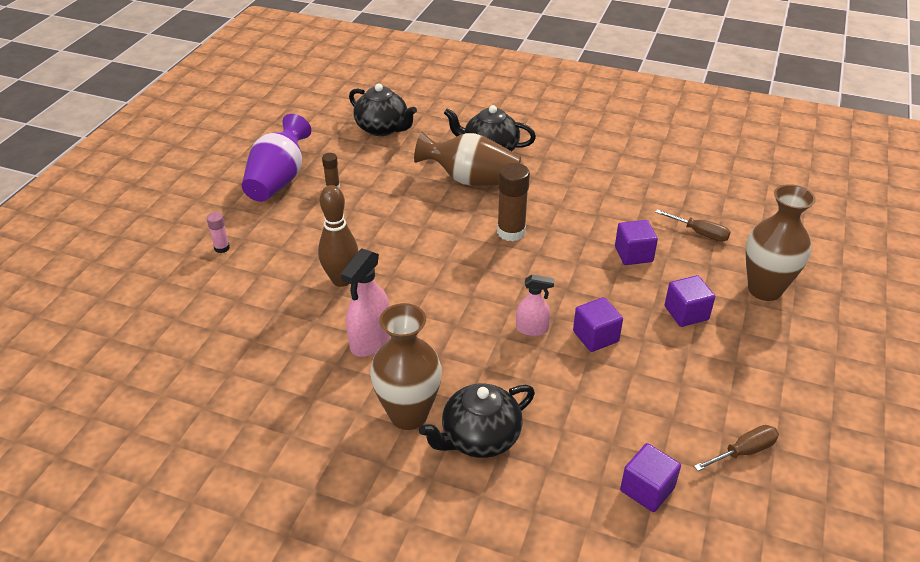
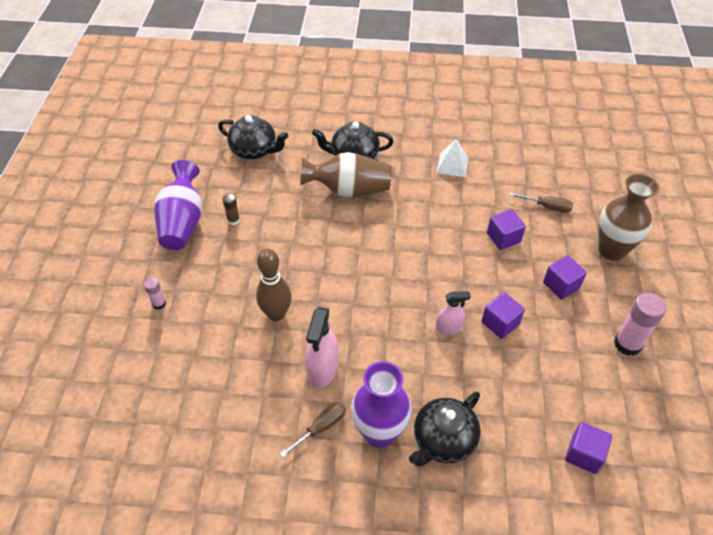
camera: 15 degrees left, 10 degrees up
brown vase [370,303,442,430] -> purple vase [351,361,412,448]
brown glue stick [497,163,530,241] -> none
brown screwdriver [694,425,779,471] -> brown screwdriver moved to [280,402,346,457]
none -> white pyramid [437,139,469,177]
none -> pink glue stick [614,293,667,356]

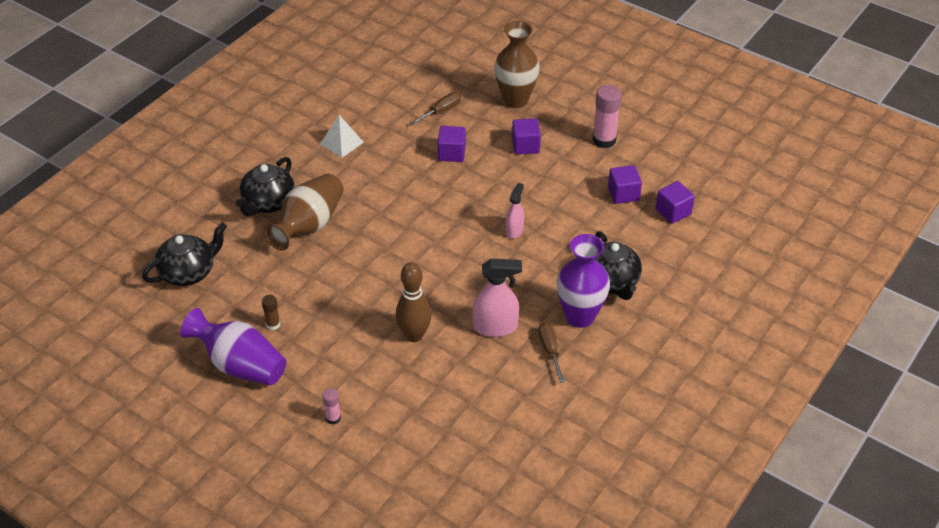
camera: 60 degrees left, 5 degrees down
pink spray bottle [305,307,338,388] -> pink spray bottle turned 45 degrees counterclockwise [473,258,522,337]
purple cube [482,292,525,339] -> purple cube moved to [608,165,642,204]

